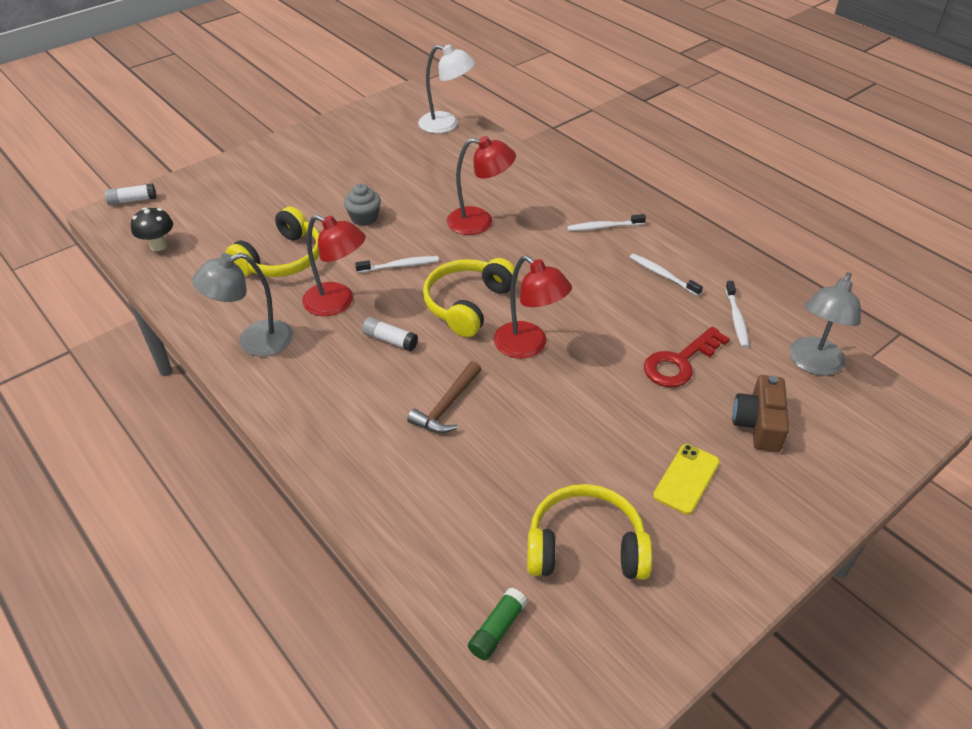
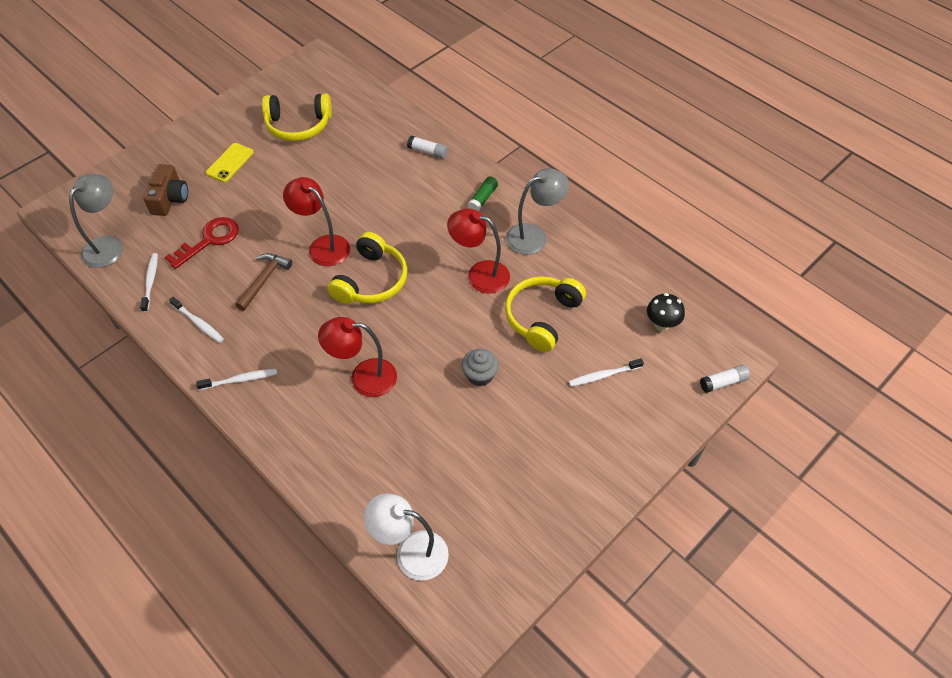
camera: 175 degrees right, 10 degrees up
white toothbrush [355,256,439,273] -> white toothbrush moved to [568,358,644,387]
white glue stick [362,317,418,351] -> white glue stick moved to [407,136,448,158]
brown hammer [407,361,482,433] -> brown hammer moved to [235,253,292,311]
green glue stick [468,588,527,660] -> green glue stick moved to [467,176,498,211]

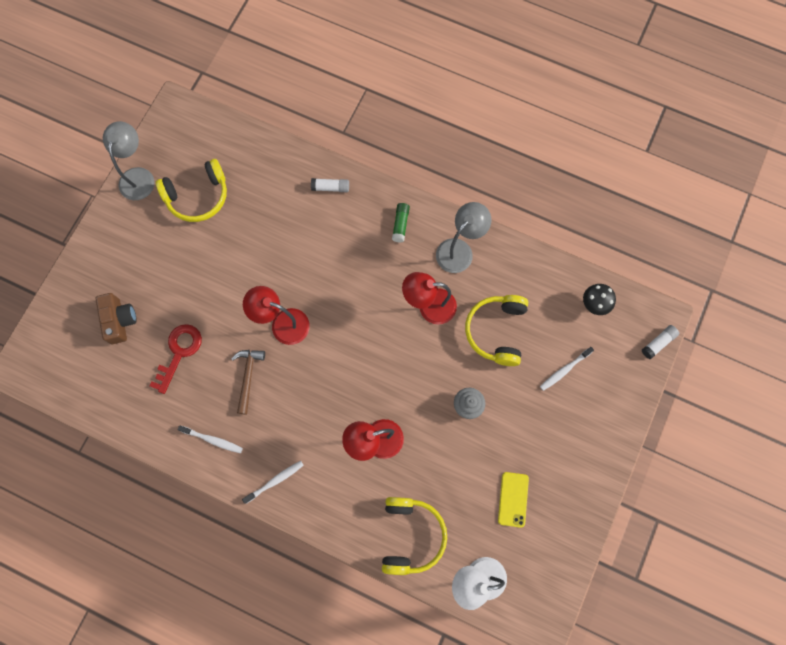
camera: 20 degrees left, 20 degrees up
grey lamp [69,174,123,268] -> grey lamp moved to [103,121,154,200]
white toothbrush [140,253,158,312] -> none
yellow phone [206,143,254,182] -> yellow phone moved to [498,472,529,528]
yellow headphones [328,232,407,304] -> yellow headphones moved to [382,497,447,575]

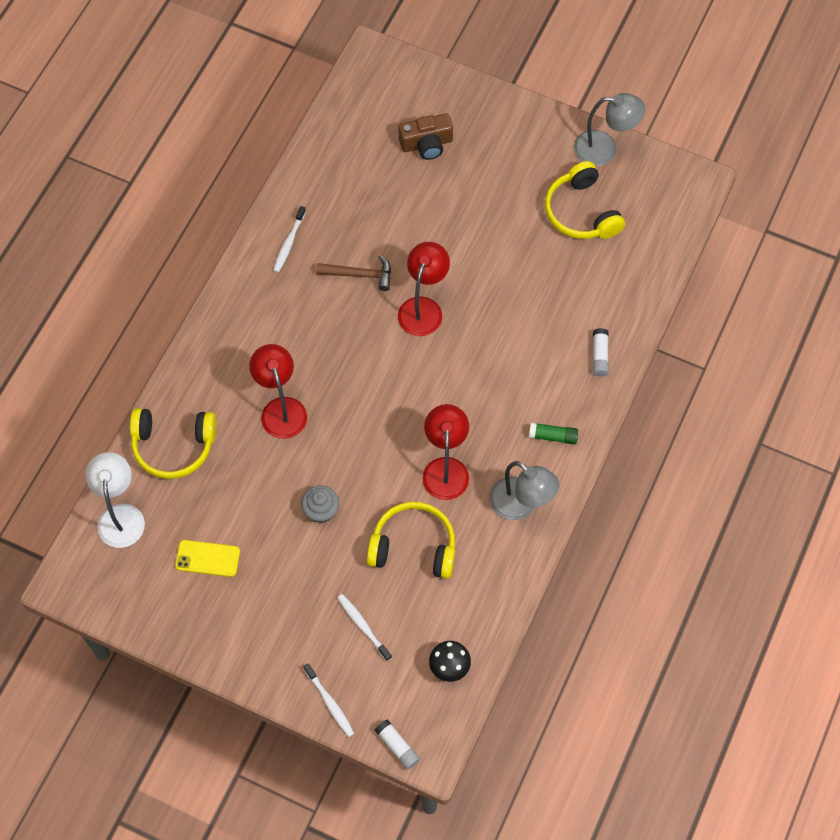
camera: 90 degrees right, 10 degrees down
red key [150,324,202,394] -> none
white toothbrush [242,461,304,504] -> white toothbrush moved to [304,663,355,737]

